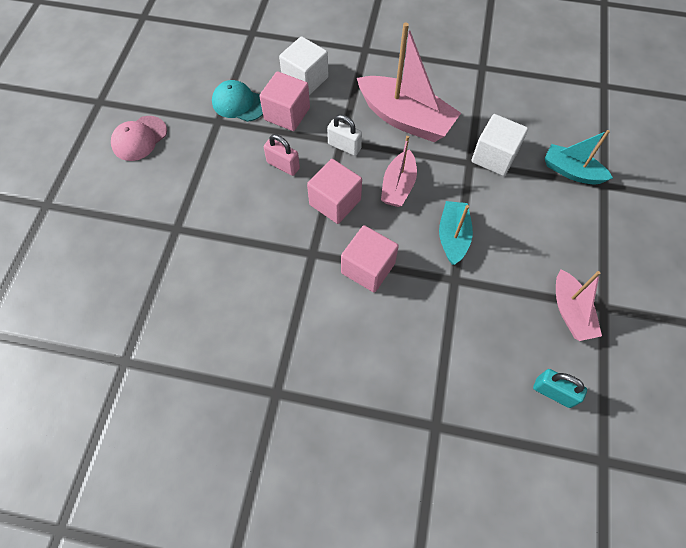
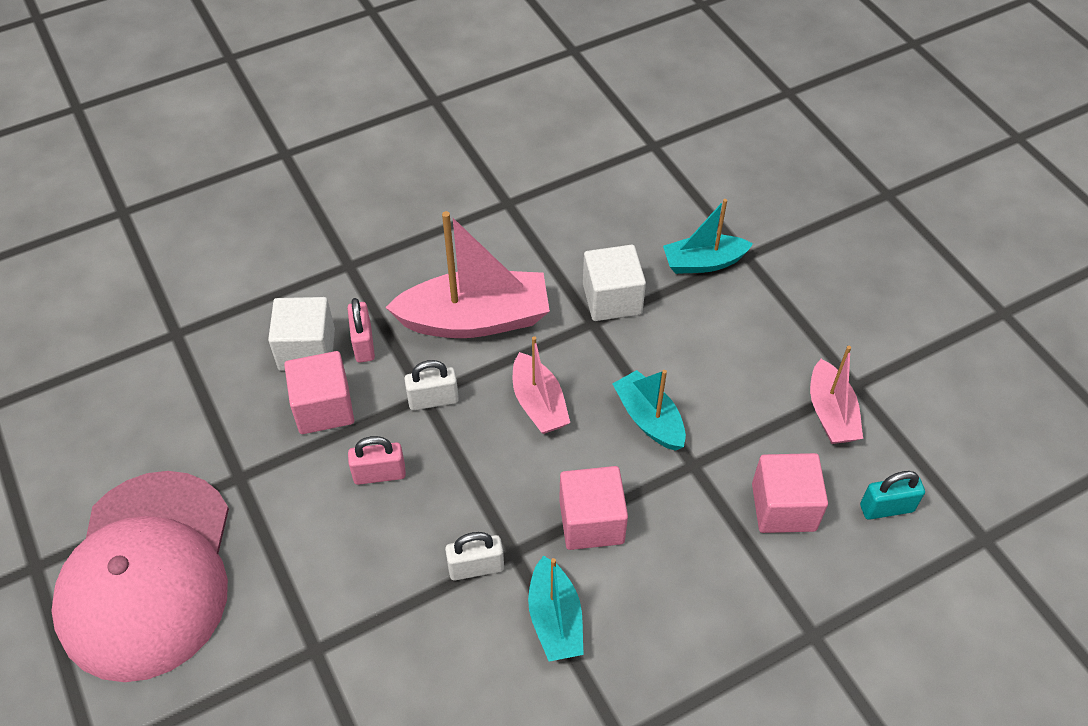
camera: 40 degrees left, 10 degrees down
pink cap [111,116,167,161] -> pink cap [51,471,229,682], size x2.28
turquoise cap [212,80,263,122] -> none
pink cube [307,159,362,224] -> pink cube moved to [752,453,828,533]
pink boat [556,270,602,341] -> pink boat turned 45 degrees clockwise [810,346,863,444]
none -> pink padlock [347,298,375,363]
none -> white padlock [445,532,504,580]
none -> turquoise boat [528,555,584,661]

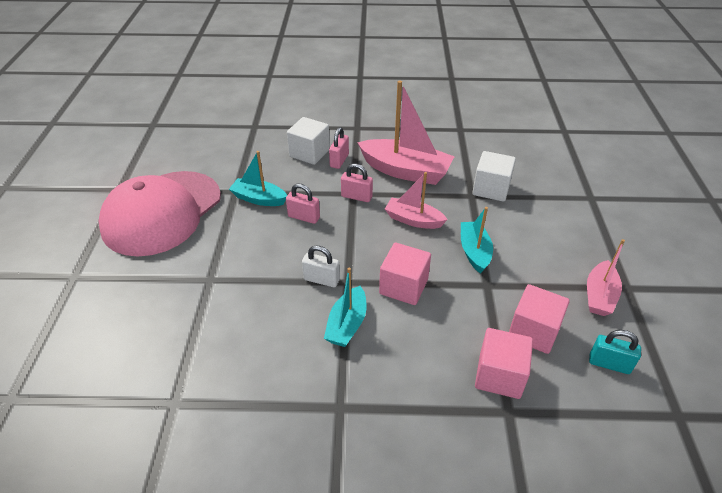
camera: 30 degrees right, 10 degrees down
pink cube [284,351,354,434] -> pink cube moved to [475,328,533,399]
white padlock [404,360,459,410] -> pink padlock [341,164,373,202]
pink boat [513,336,570,434] -> pink boat turned 105 degrees clockwise [385,172,448,229]
turquoise boat [663,199,753,274] -> turquoise boat moved to [229,151,287,206]

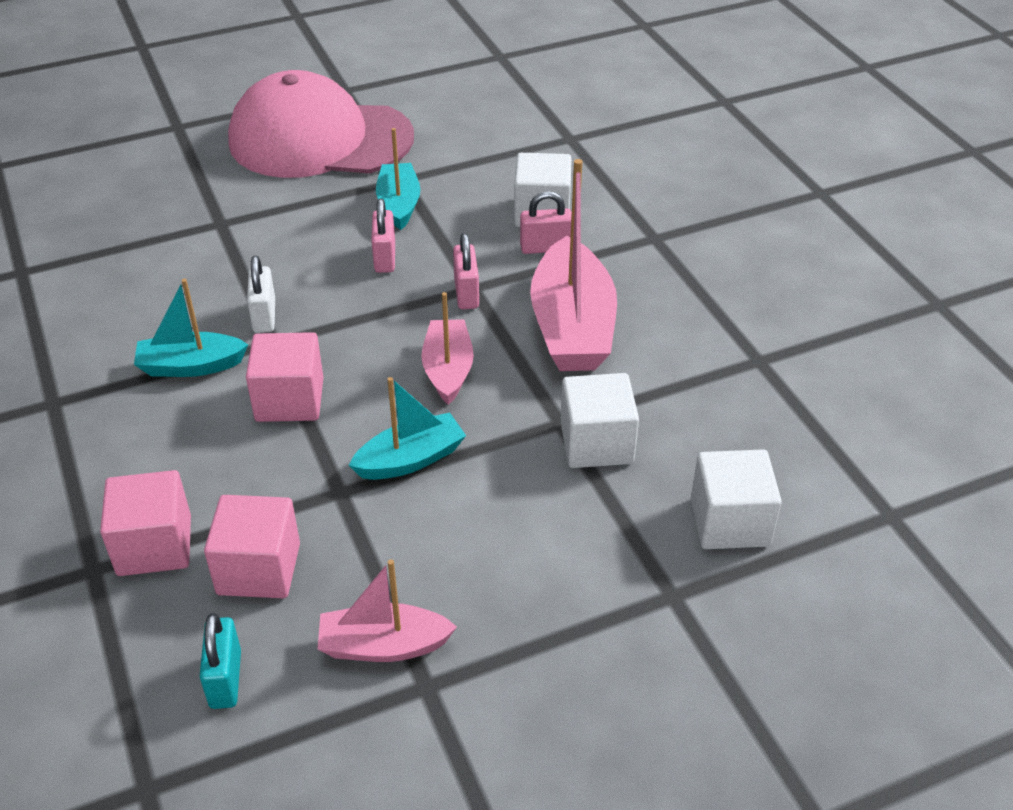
camera: 65 degrees right, 0 degrees up
none -> white cube [691,449,782,549]

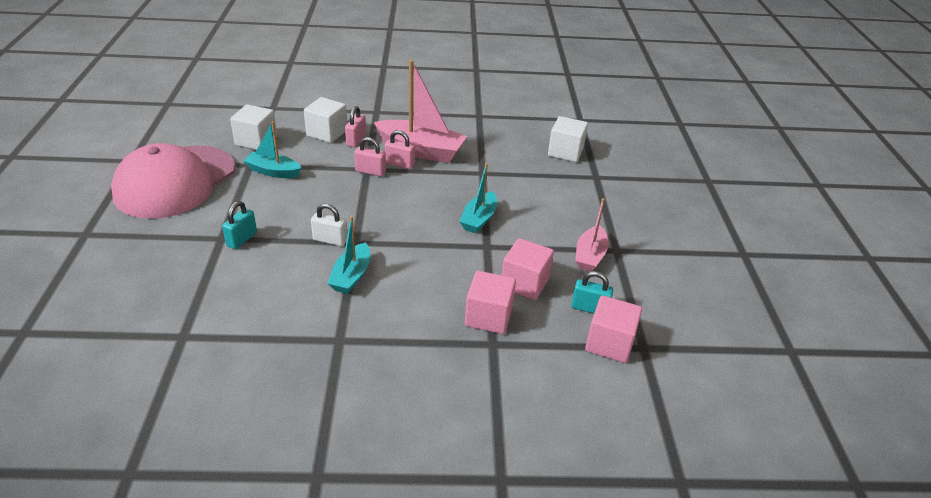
camera: 70 degrees left, 5 degrees down
pink cube [246,332,324,422] -> pink cube moved to [585,295,642,363]
turquoise boat [349,377,466,480] -> turquoise boat turned 150 degrees counterclockwise [459,163,497,233]
pink padlock [371,199,395,273] -> pink padlock moved to [385,130,415,169]
pink boat [421,292,474,405] -> none
white cube [561,373,639,468] -> white cube moved to [230,104,277,150]
none -> turquoise padlock [222,201,257,249]

